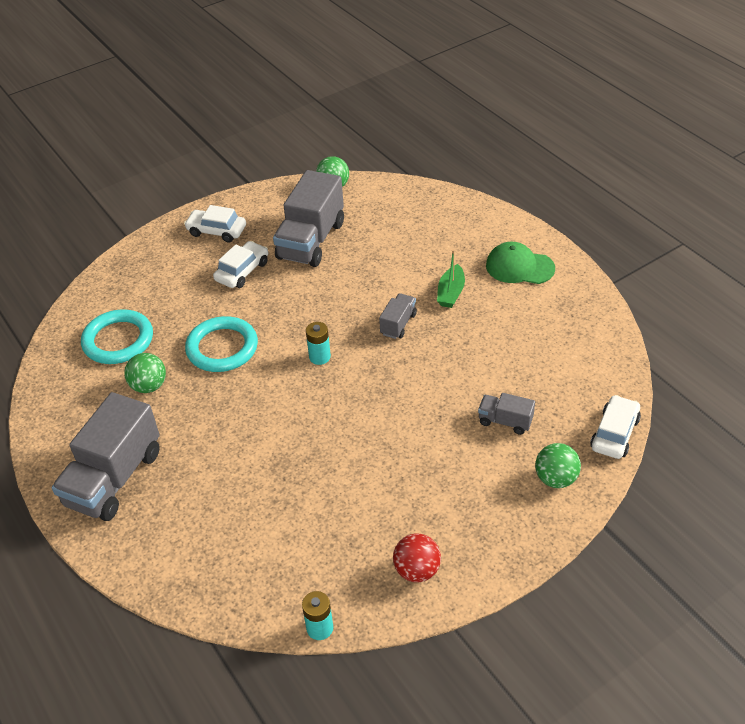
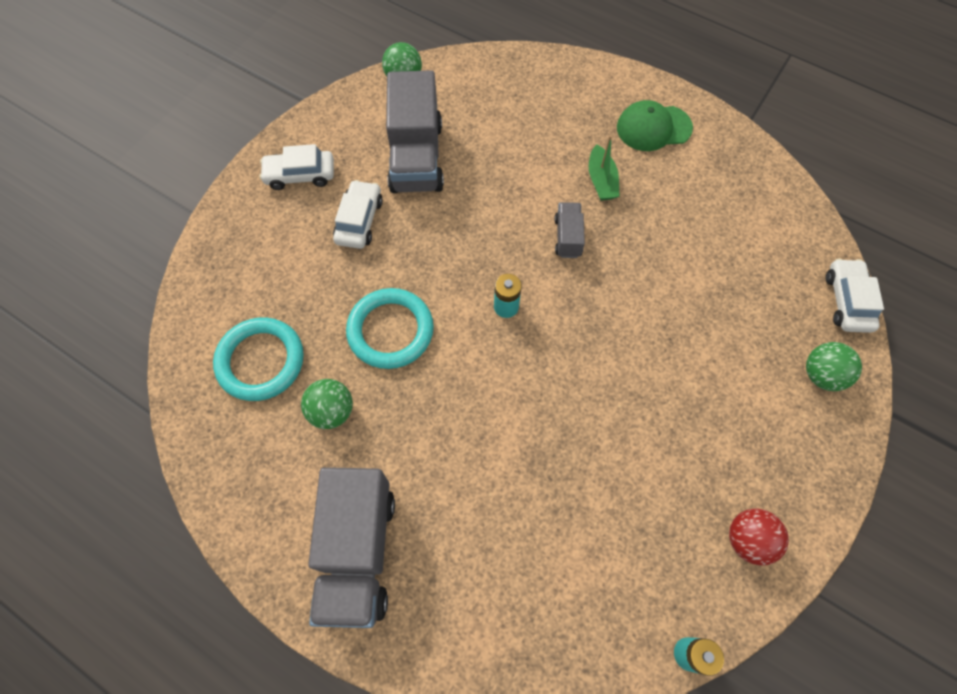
camera: 25 degrees left, 20 degrees up
grey truck [478,393,535,435] -> none

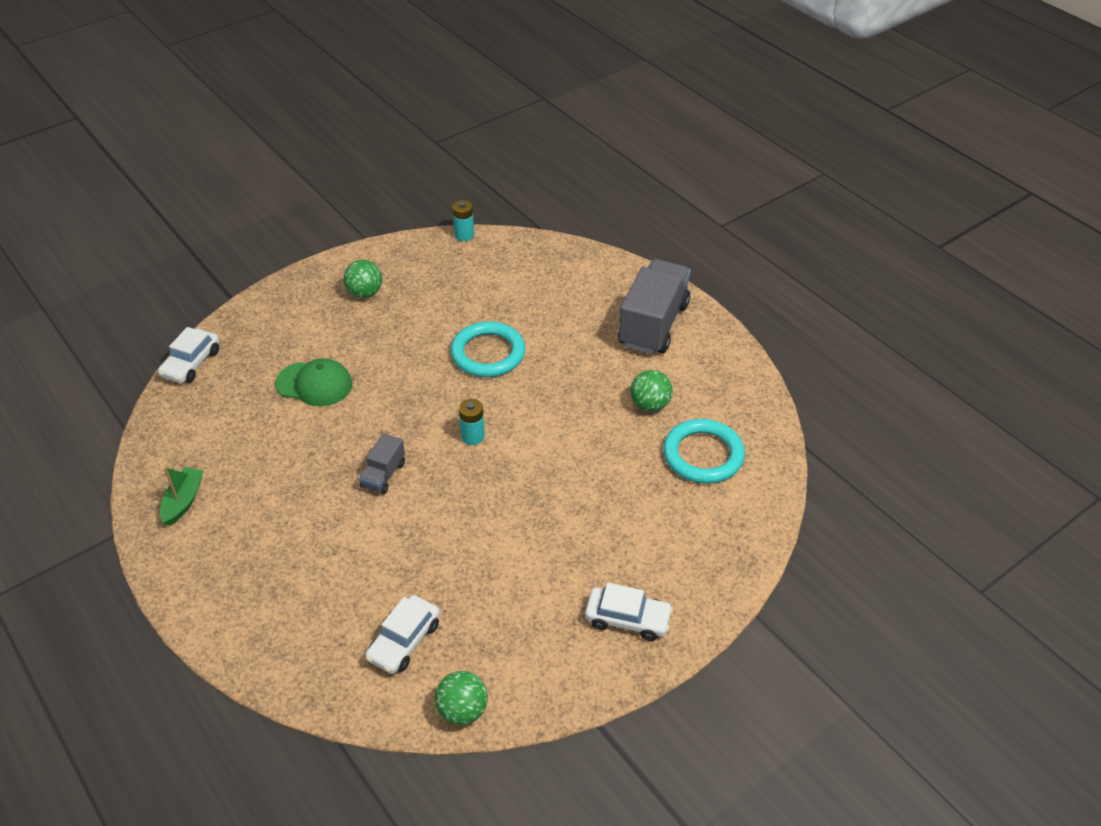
camera: 160 degrees left, 20 degrees down
white car [333,180,383,249] -> white car moved to [365,595,440,674]
turquoise ring [346,288,434,369] -> turquoise ring moved to [450,322,525,377]
grey truck [386,70,444,193] -> none
green boat [589,135,620,201] -> green boat moved to [160,467,204,526]
green cap [617,100,693,151] -> green cap moved to [275,358,352,406]
red ball [729,509,789,566] -> none
green ball [806,342,862,391] -> green ball moved to [344,260,382,298]

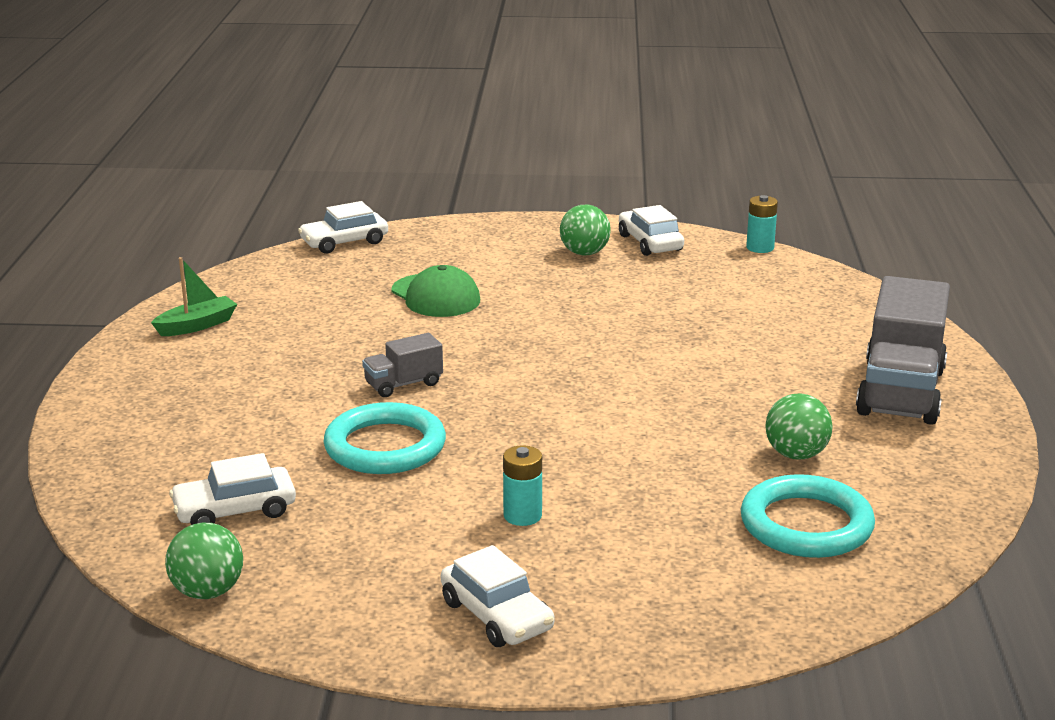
camera: 40 degrees right, 20 degrees down
turquoise ring [450,322,525,377] -> turquoise ring moved to [324,402,446,474]
turquoise battery [459,399,485,445] -> turquoise battery moved to [503,445,542,526]
grey truck [618,259,691,354] -> grey truck turned 135 degrees clockwise [856,276,950,425]
none -> white car [619,205,684,256]

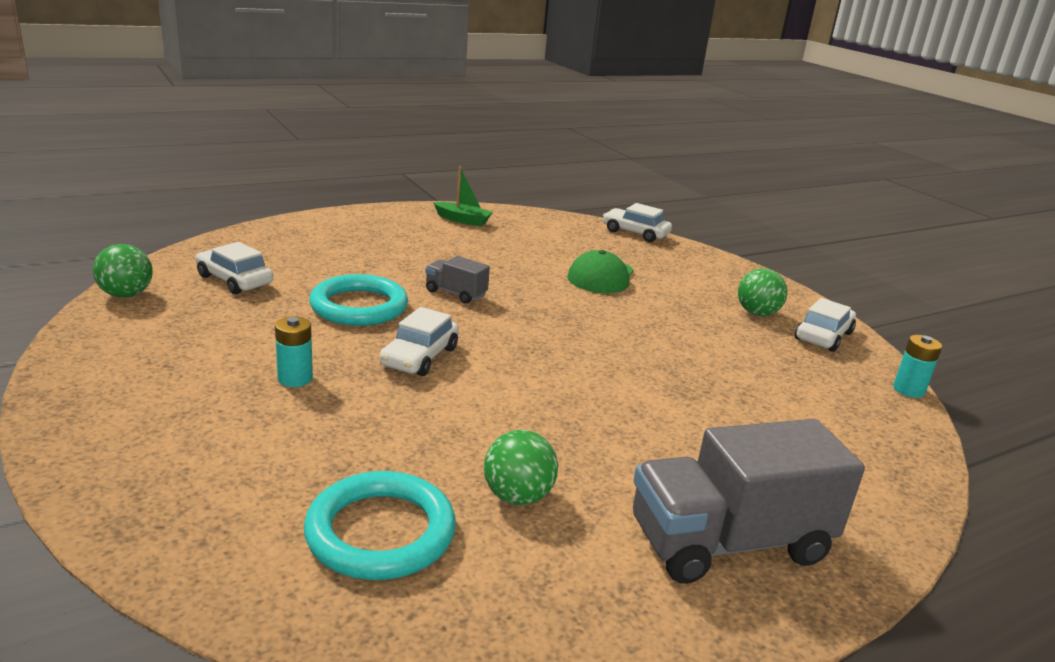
camera: 55 degrees right, 0 degrees up
white car [441,545,554,647] -> white car moved to [379,307,459,376]

